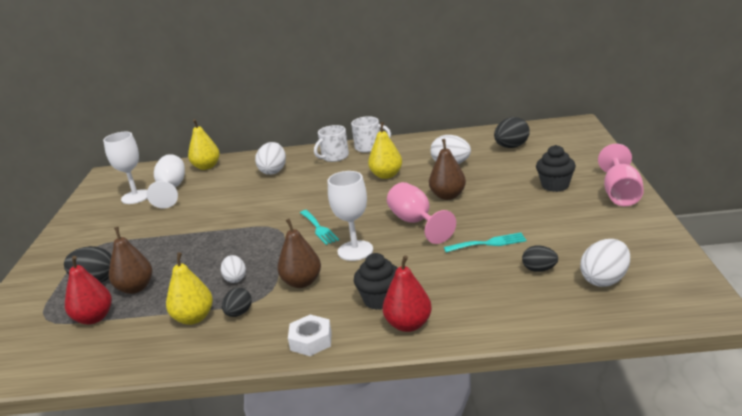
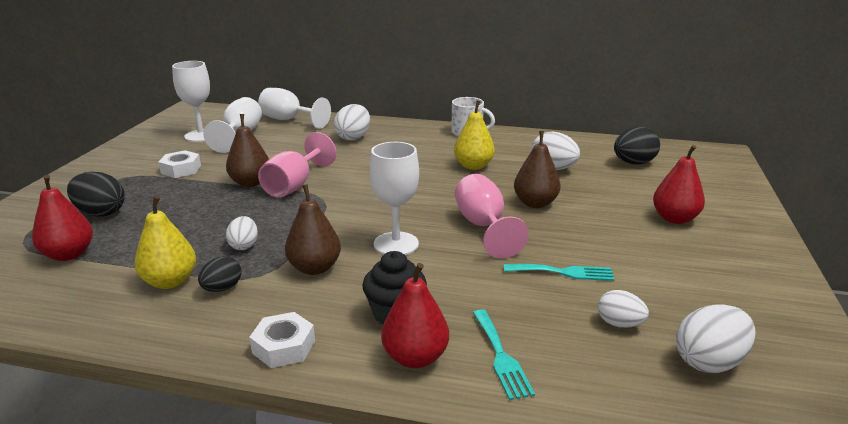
camera: 10 degrees right, 0 degrees up
brown pear [109,227,152,294] -> brown pear moved to [226,114,269,187]
yellow pear [188,119,220,170] -> white goblet [258,88,331,129]
turquoise fork [300,210,339,245] -> turquoise fork moved to [473,309,535,400]
white mug [314,125,349,162] -> none
black egg [522,245,558,272] -> white egg [598,290,649,328]
black cupcake [536,145,576,192] -> red pear [653,145,705,224]
pink goblet [598,144,644,206] -> pink goblet moved to [258,132,337,198]
none -> white nut [158,150,201,178]

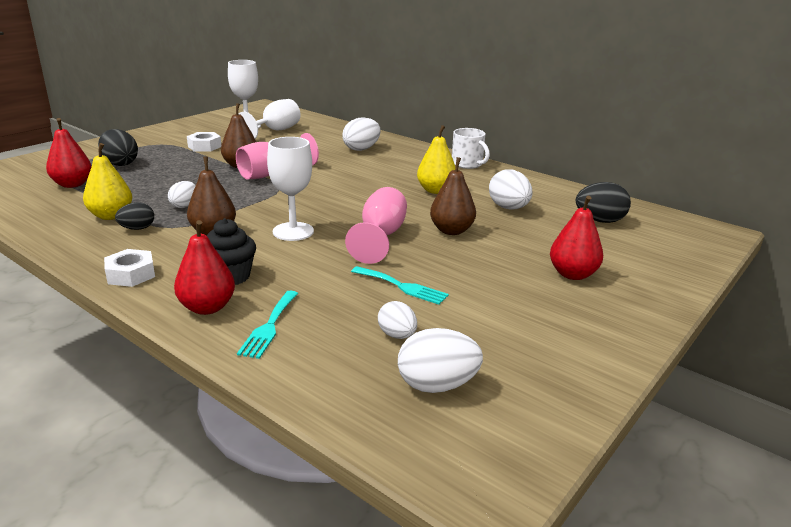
camera: 25 degrees right, 0 degrees up
white goblet [258,88,331,129] -> none

